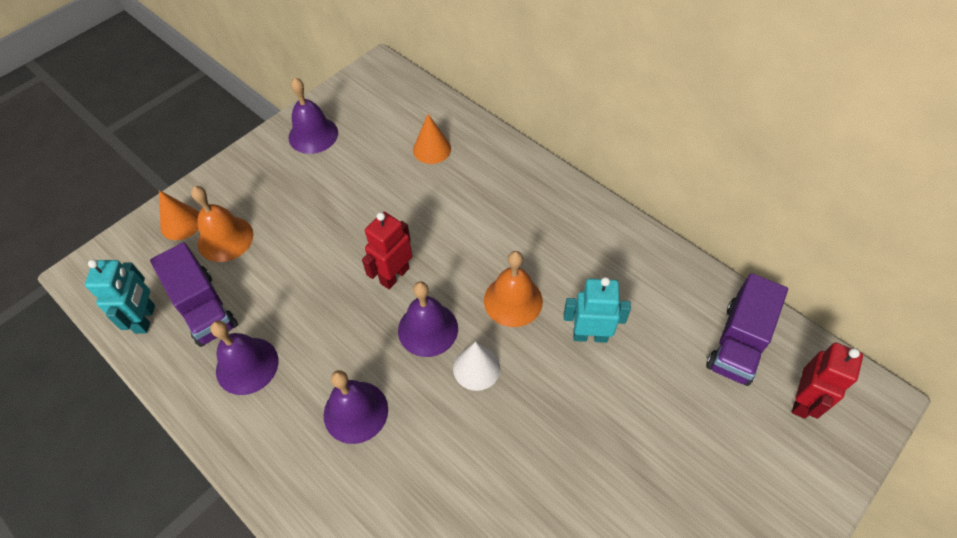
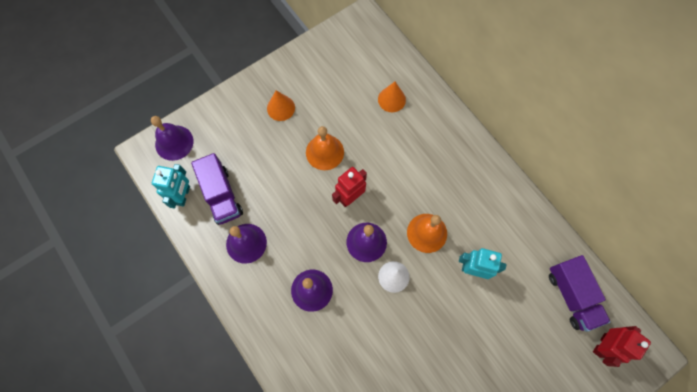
camera: 10 degrees right, 15 degrees up
orange cone [159,190,199,240] -> orange cone moved to [267,90,295,121]
orange bell [191,186,253,262] -> orange bell moved to [306,126,344,170]
purple bell [289,77,338,154] -> purple bell moved to [151,116,193,161]
purple truck [706,273,788,386] -> purple truck turned 60 degrees counterclockwise [549,255,610,332]

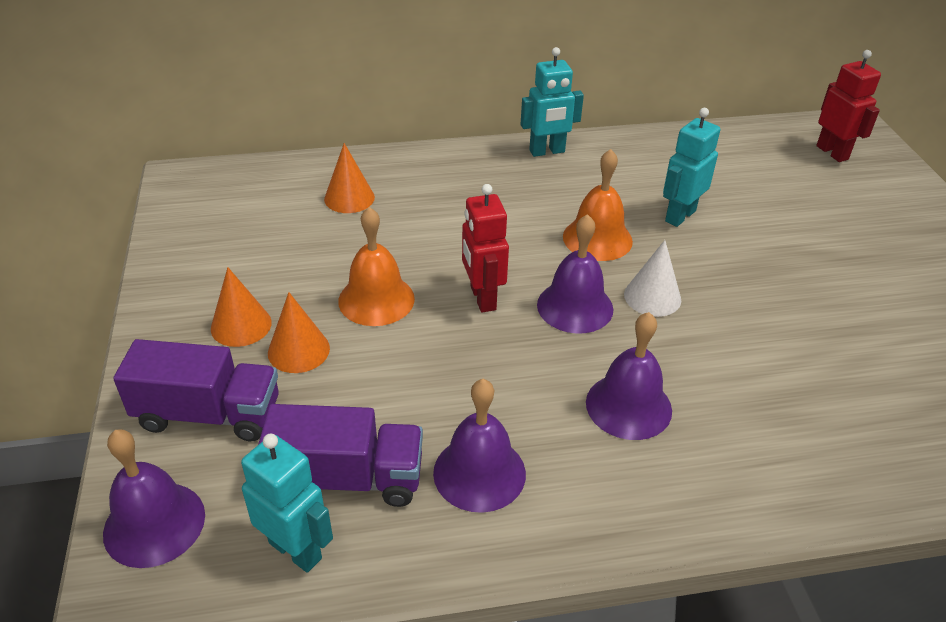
camera: 65 degrees left, 30 degrees down
purple truck [549,255,610,332] -> purple truck moved to [113,339,279,441]
none -> orange cone [268,292,330,373]
none -> turquoise robot [521,47,584,157]

